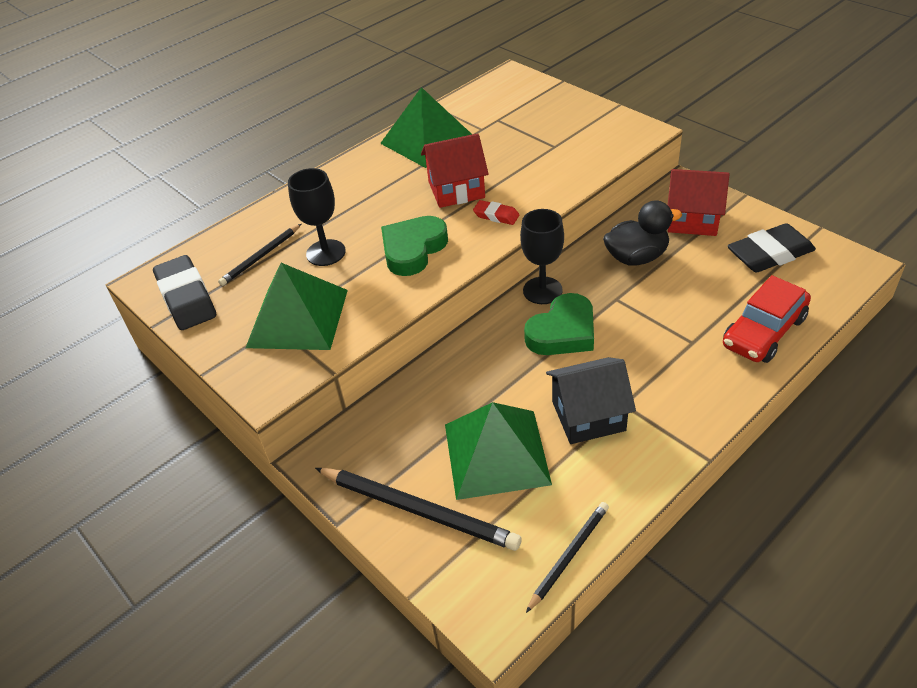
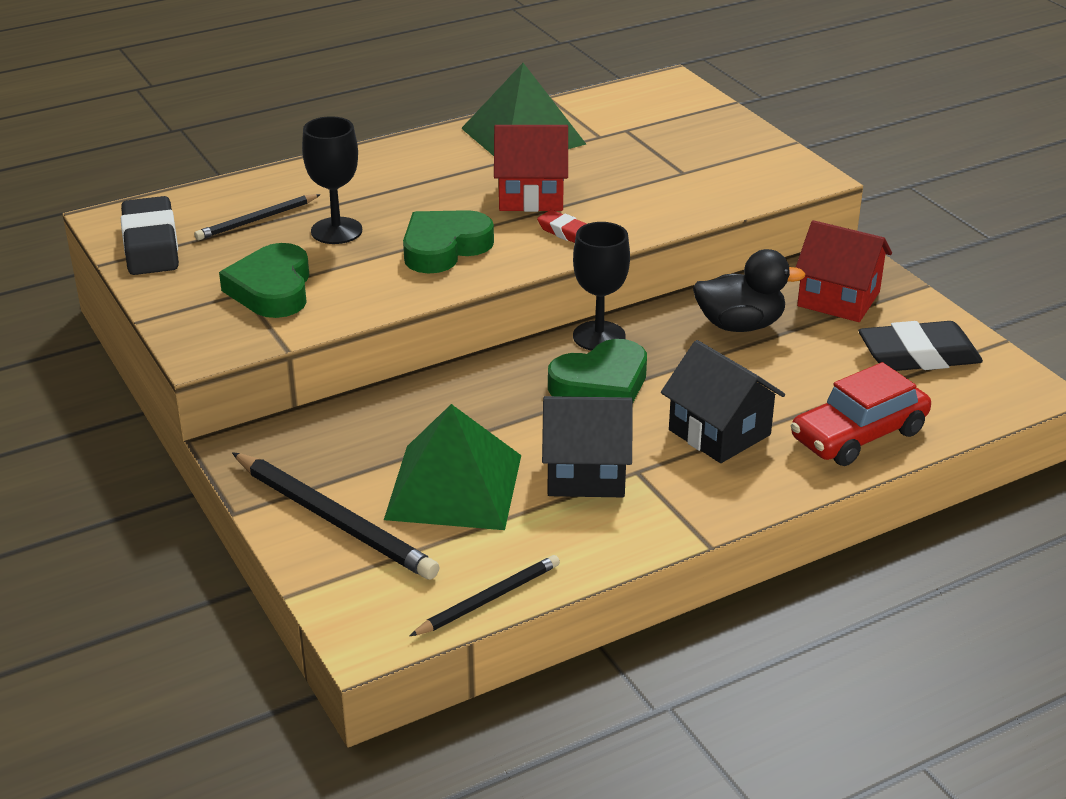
camera: 10 degrees right, 10 degrees down
green pyramid [246,263,348,350] -> green heart [219,243,309,318]
none -> black house [661,340,785,463]

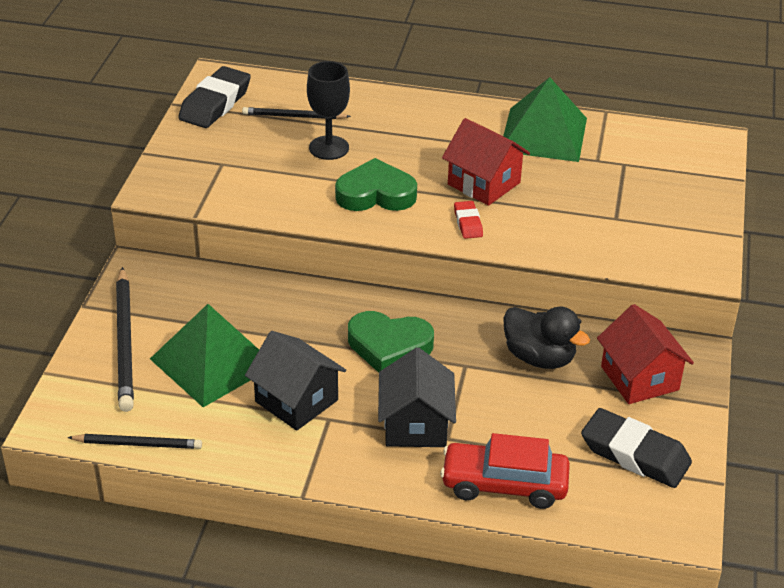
camera: 40 degrees right, 5 degrees up
green heart [219,243,309,318] -> none
black goblet [573,222,630,351] -> none

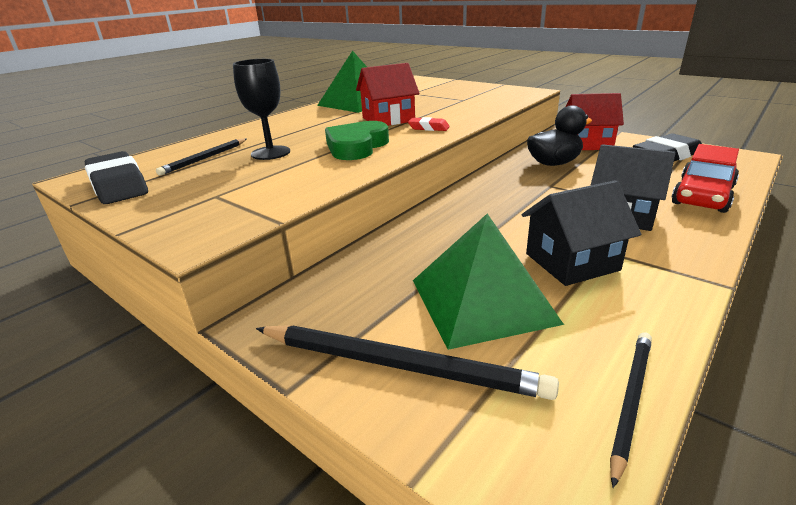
camera: 60 degrees left, 10 degrees down
green heart [348,311,434,373] -> none

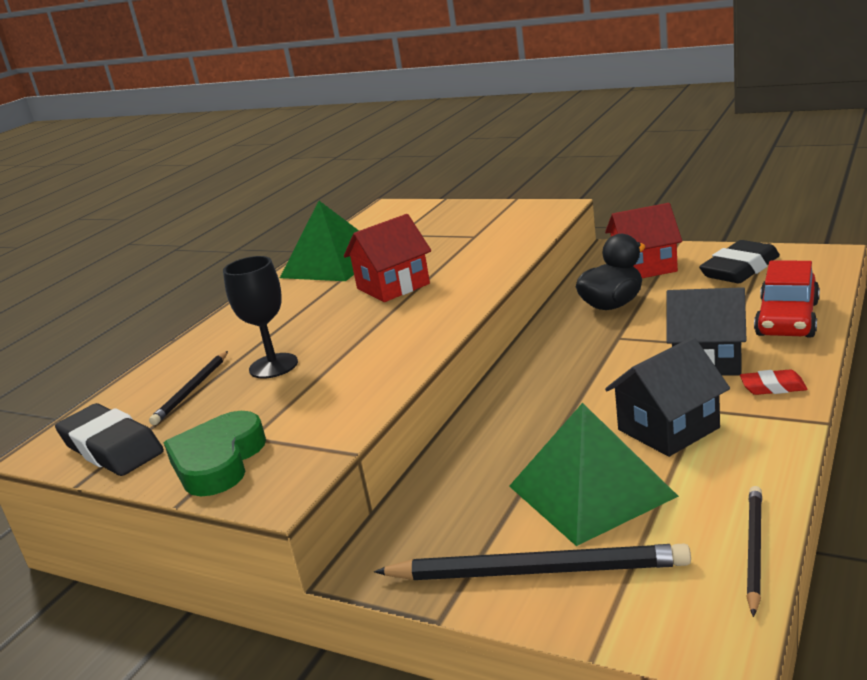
camera: 10 degrees left, 5 degrees down
green heart [325,121,389,160] -> green heart moved to [164,411,266,496]
red eraser [408,117,450,131] -> red eraser moved to [740,369,807,395]

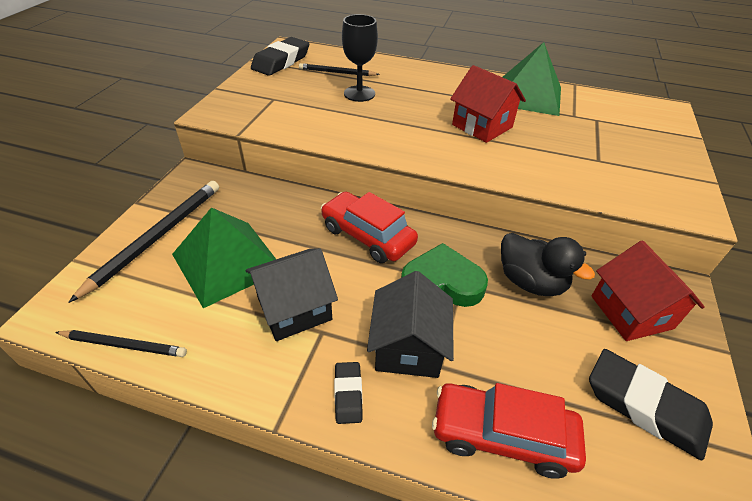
camera: 75 degrees right, 20 degrees up
green heart [164,411,266,496] -> green heart moved to [401,243,488,307]
black pencil [374,544,691,580] -> black pencil turned 150 degrees counterclockwise [68,181,219,303]
black house [605,337,730,457] -> black house turned 75 degrees counterclockwise [246,248,338,341]
red eraser [740,369,807,395] -> black eraser [334,362,363,424]
none -> red car [321,191,418,263]

